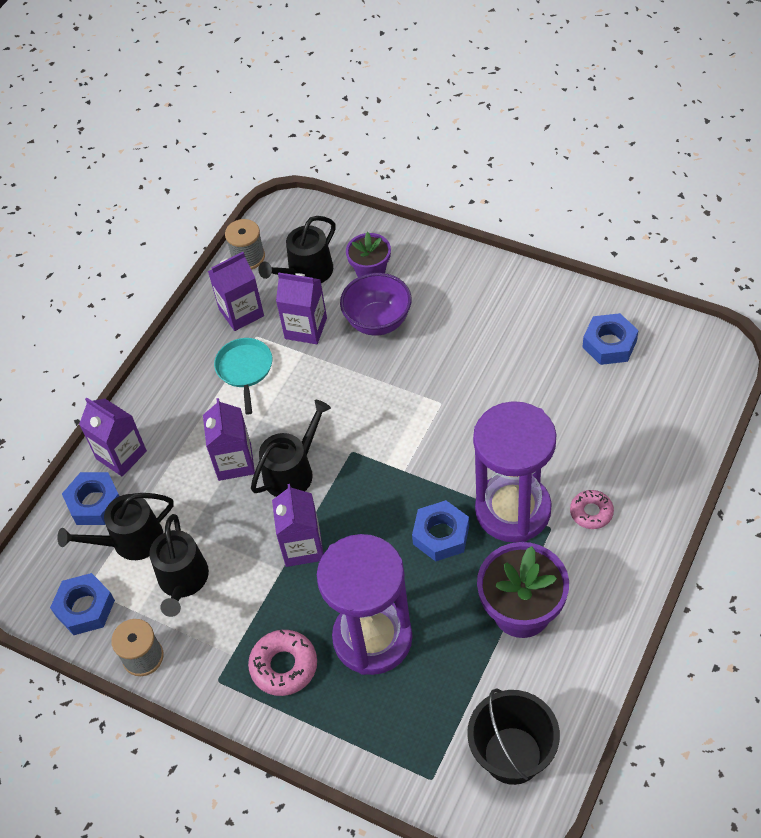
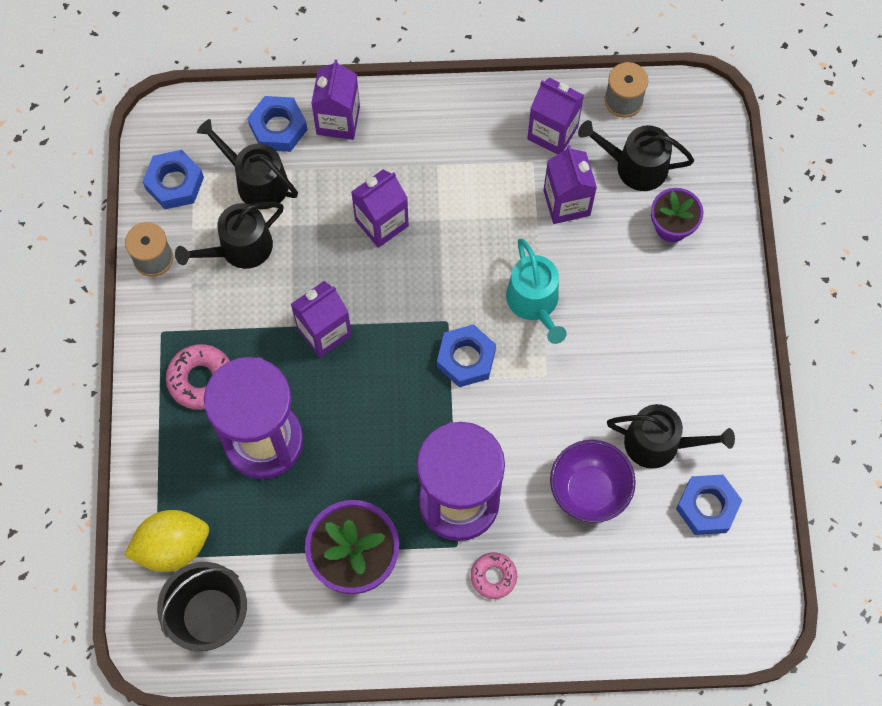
camera: 55 degrees right, 15 degrees up
turquoise pan [214,338,272,415] -> none
black watering can [251,400,331,497] -> black watering can moved to [607,404,735,469]
purple bowl [340,273,412,336] -> purple bowl moved to [550,440,636,523]
blue nut [412,500,469,561] -> blue nut moved to [437,324,496,387]
none -> yellow lemon [124,510,209,572]
none -> turquoise watering can [506,239,567,344]

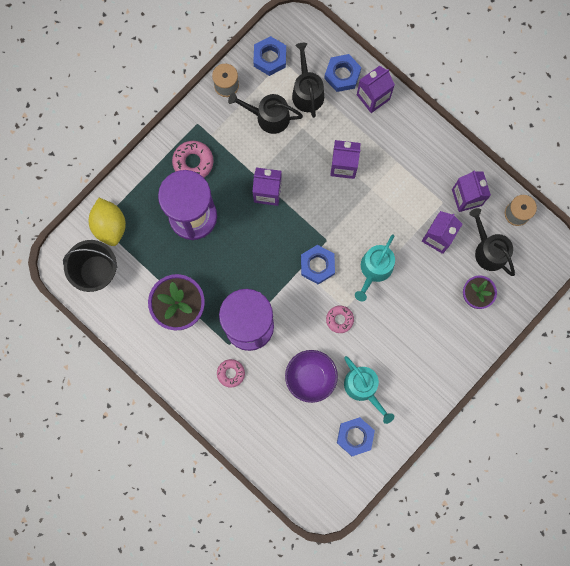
camera: 45 degrees right, 10 degrees up
yellow lemon [124,510,209,572] -> yellow lemon turned 45 degrees clockwise [89,198,126,246]
black watering can [607,404,735,469] -> turquoise watering can [344,356,394,424]
none -> pink donut [326,306,354,333]

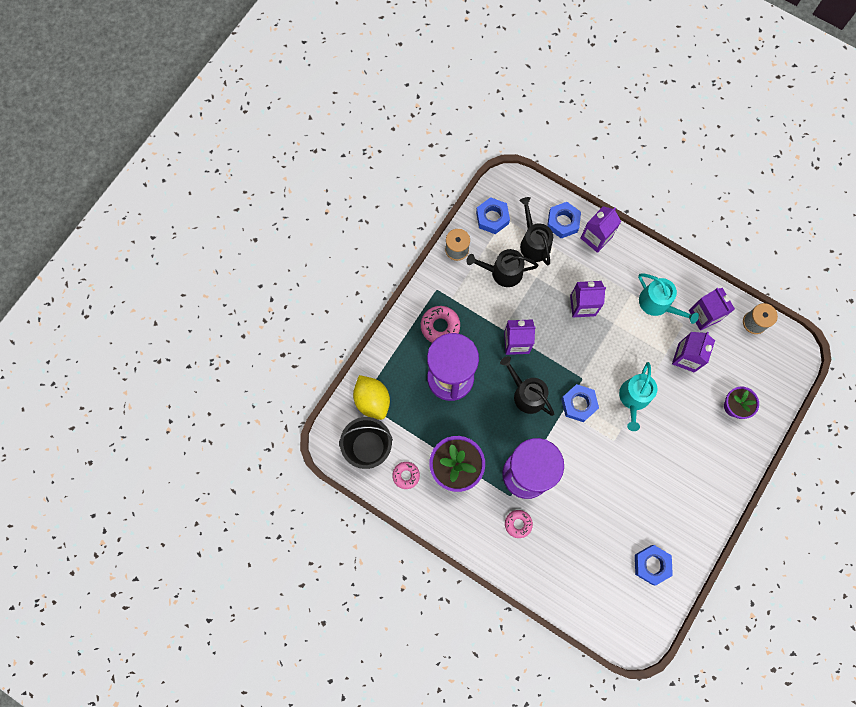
camera: 10 degrees left, 5 degrees down
purple bowl [285,350,338,403] -> none
pink donut [326,306,354,333] -> pink donut moved to [392,462,420,489]
turquoise watering can [344,356,394,424] -> turquoise watering can moved to [638,274,699,324]
black watering can [469,208,515,276] -> black watering can moved to [500,356,554,416]

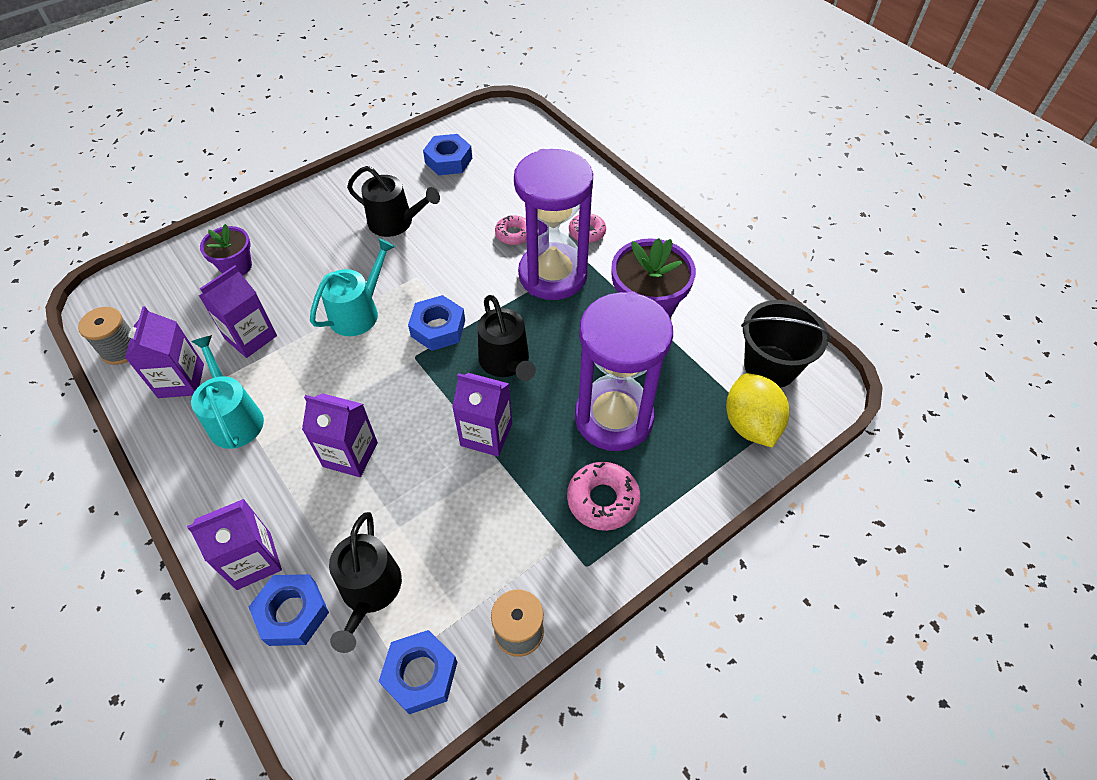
camera: 160 degrees left, 20 degrees down
pink donut [392,462,420,489] -> pink donut moved to [495,215,527,245]
black watering can [467,249,538,287] -> black watering can moved to [347,166,440,237]

